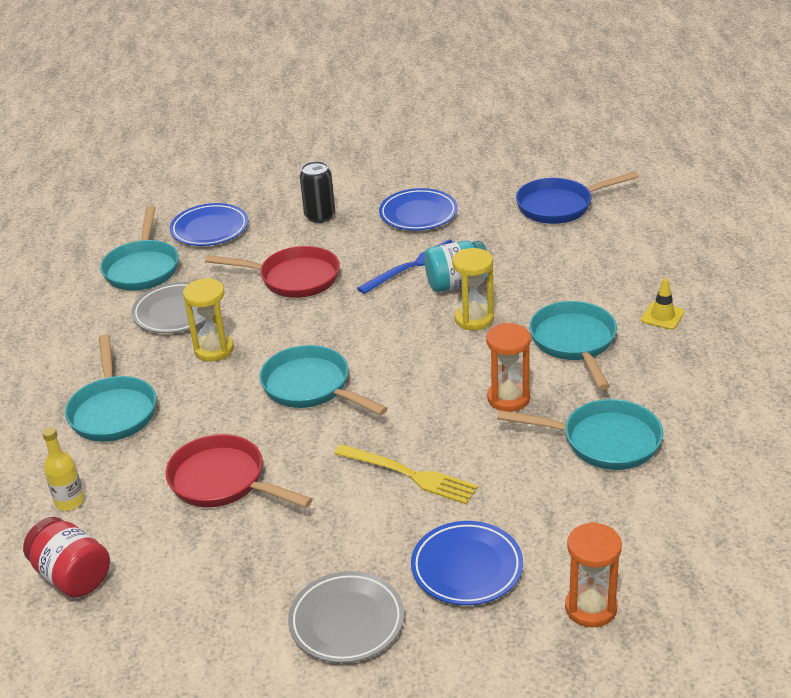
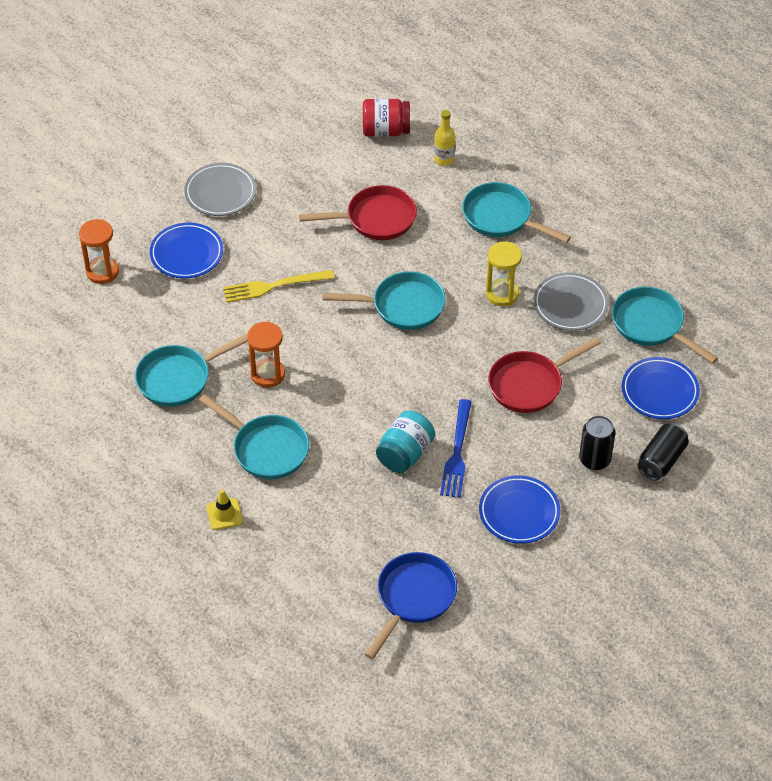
camera: 135 degrees right, 15 degrees up
yellow hourglass [452,248,494,330] -> none
none -> black can [638,423,689,480]

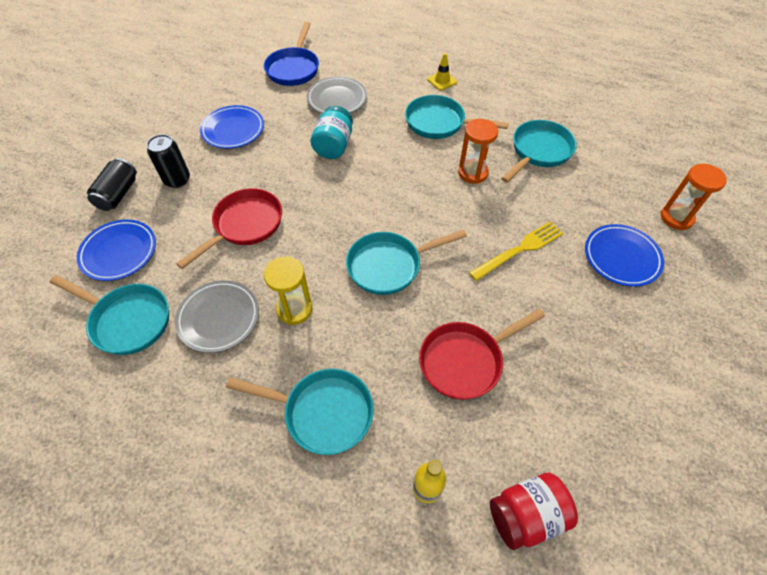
camera: 160 degrees right, 5 degrees up
grey plate [184,163,256,216] -> grey plate moved to [307,76,367,114]
blue fork [440,399,472,498] -> none

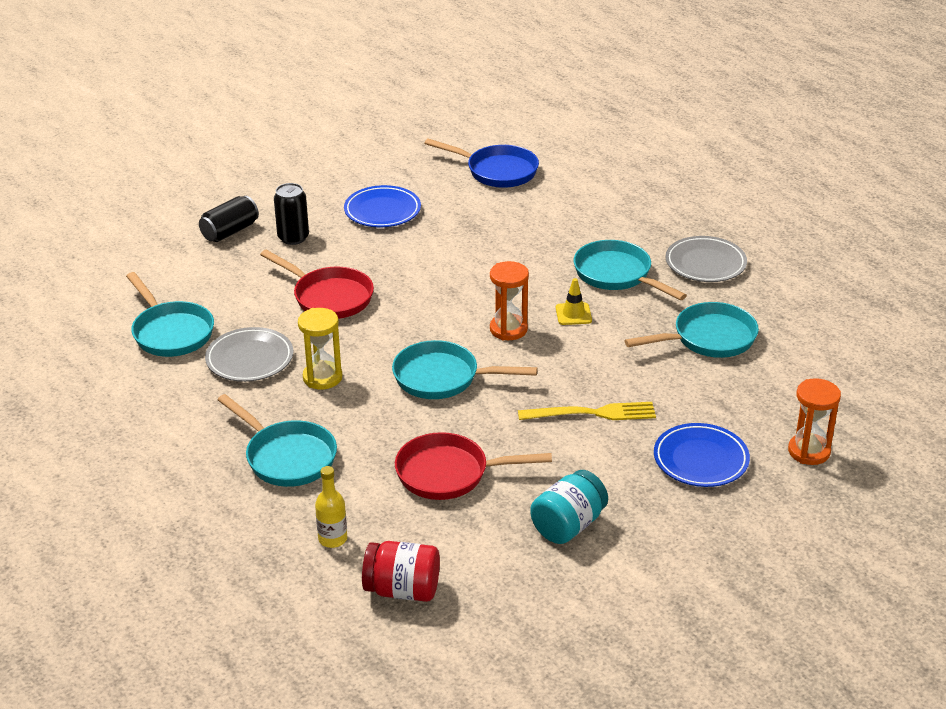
camera: 30 degrees right, 20 degrees down
blue plate [77,219,156,281] -> none
red pan [176,188,282,269] -> red pan turned 60 degrees clockwise [260,250,374,319]
blue pan [264,22,319,86] -> blue pan turned 105 degrees counterclockwise [424,139,539,188]
grey plate [307,76,367,114] -> grey plate moved to [665,236,747,282]
turquoise jar [311,106,353,159] -> turquoise jar moved to [530,470,608,544]
yellow traffic cone [427,53,457,90] -> yellow traffic cone moved to [556,278,592,325]
orange hourglass [458,119,498,184] -> orange hourglass moved to [490,261,529,340]

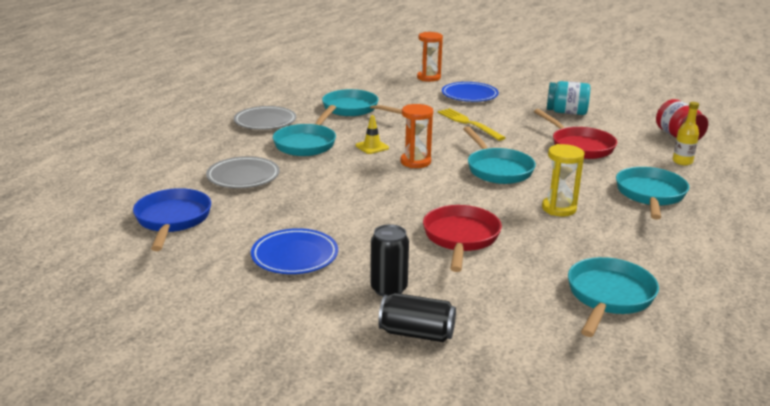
camera: 120 degrees left, 10 degrees down
grey plate [205,327,293,382] -> grey plate moved to [206,156,280,188]

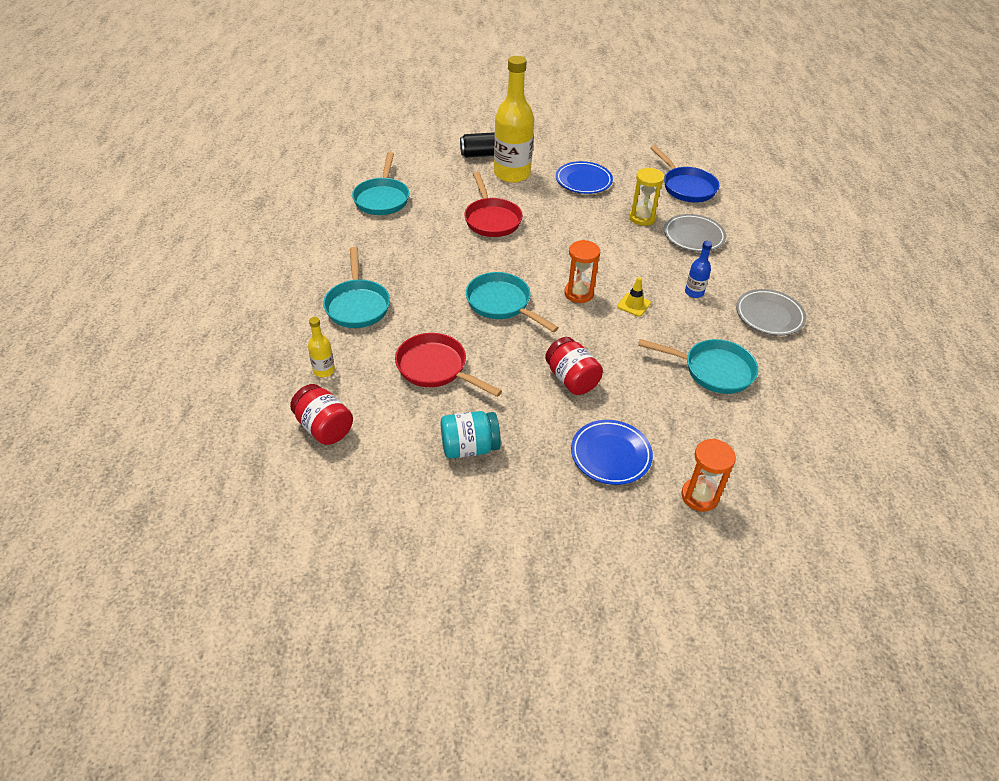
camera: 155 degrees right, 20 degrees up
turquoise pan [273,105,336,156] -> blue bottle [685,241,712,298]
black can [370,224,409,297] -> yellow bottle [494,56,534,183]
yellow fork [438,108,506,141] -> red jar [545,337,603,395]
yellow hourglass [542,144,585,216] -> yellow hourglass moved to [629,168,665,226]

